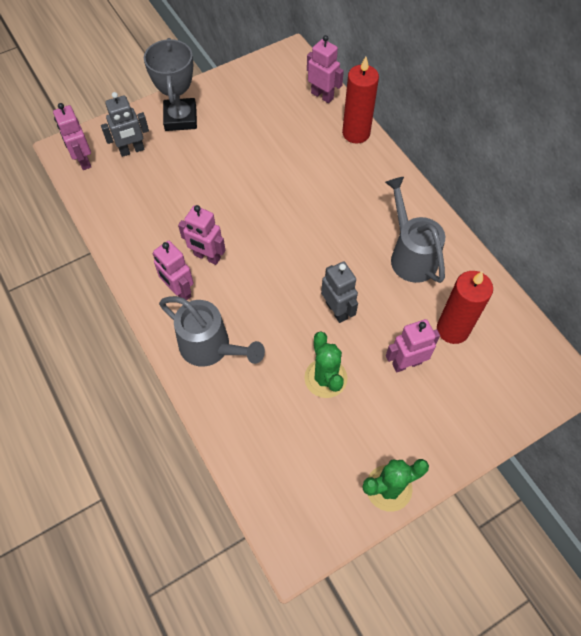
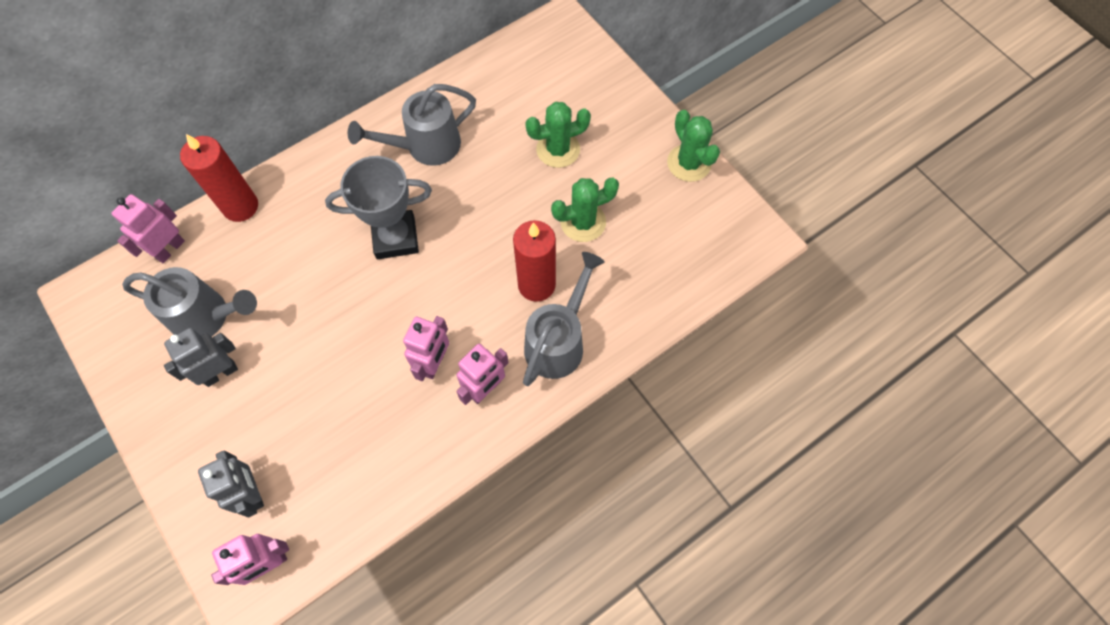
camera: 95 degrees left, 5 degrees up
grey trophy [144,38,197,131] -> grey trophy moved to [325,156,432,259]
grey robot [321,261,358,323] -> grey robot moved to [164,328,238,387]
pink robot [386,319,440,372] -> green cactus [525,102,591,168]
red candle [437,271,493,344] -> red candle moved to [513,220,556,302]
none -> grey watering can [122,267,257,337]

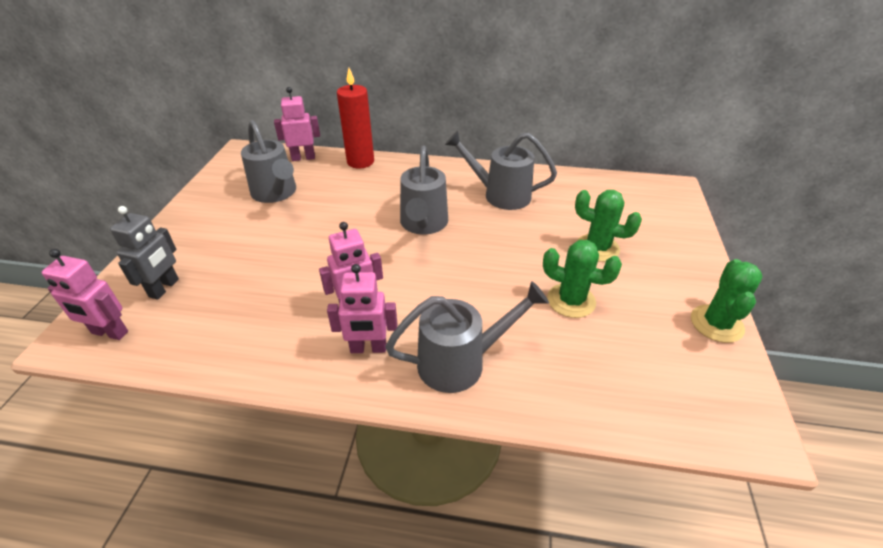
camera: 45 degrees right, 25 degrees down
grey robot [164,328,238,387] -> none
grey trophy [325,156,432,259] -> grey watering can [400,146,448,235]
red candle [513,220,556,302] -> none

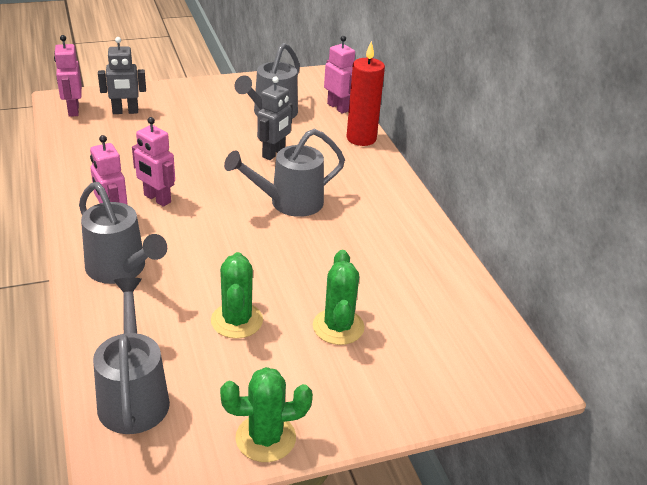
camera: 60 degrees right, 5 degrees down
grey watering can [445,131,557,210] -> grey watering can moved to [93,278,170,434]
none -> grey robot [257,77,293,160]

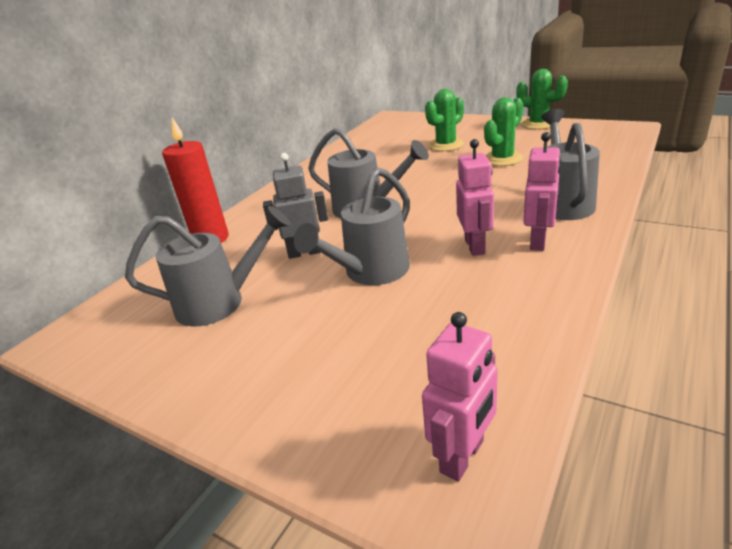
camera: 125 degrees left, 5 degrees down
grey watering can [93,278,170,434] -> grey watering can moved to [294,167,410,285]
grey robot [98,37,146,114] -> none
pink robot [324,36,355,114] -> none

